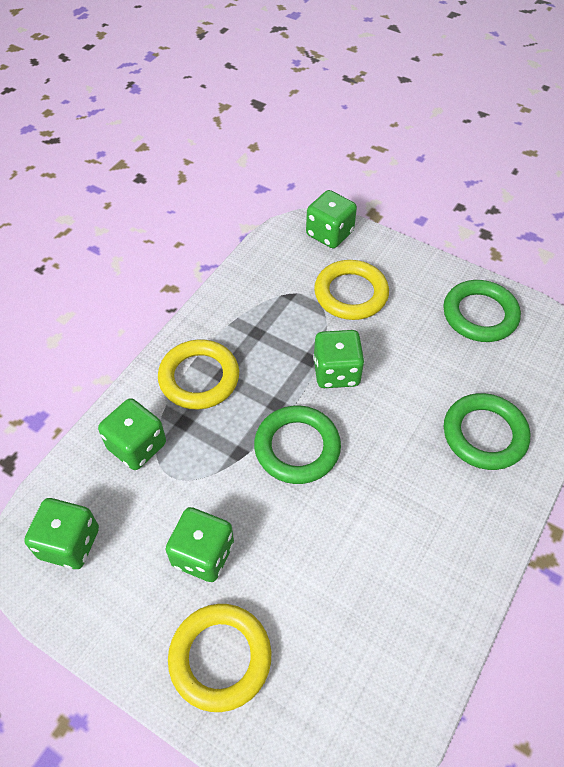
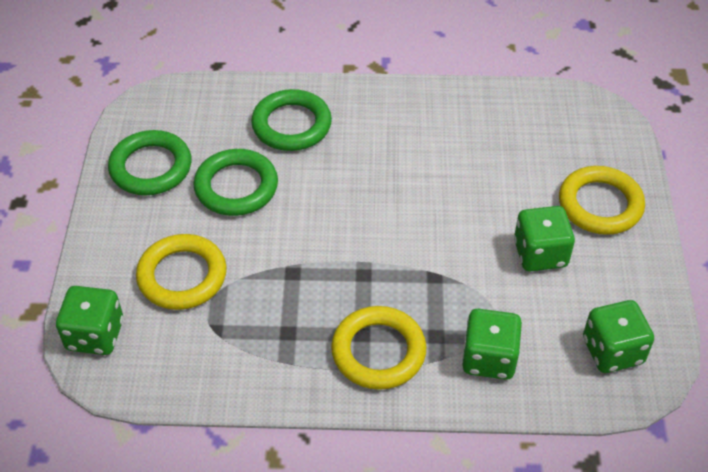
camera: 120 degrees left, 5 degrees down
green ring [254,405,341,484] -> green ring moved to [193,149,278,216]
green dice [313,330,364,388] -> none

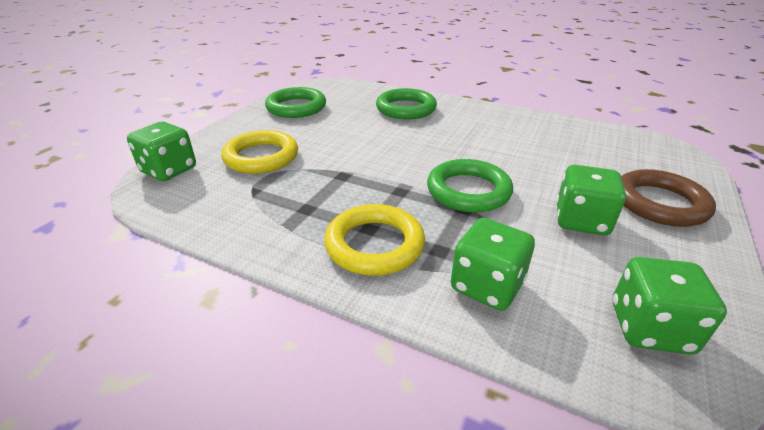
camera: 25 degrees right, 15 degrees down
green ring [193,149,278,216] -> green ring moved to [427,159,513,213]
yellow ring [559,166,645,235] -> brown ring [621,169,716,227]

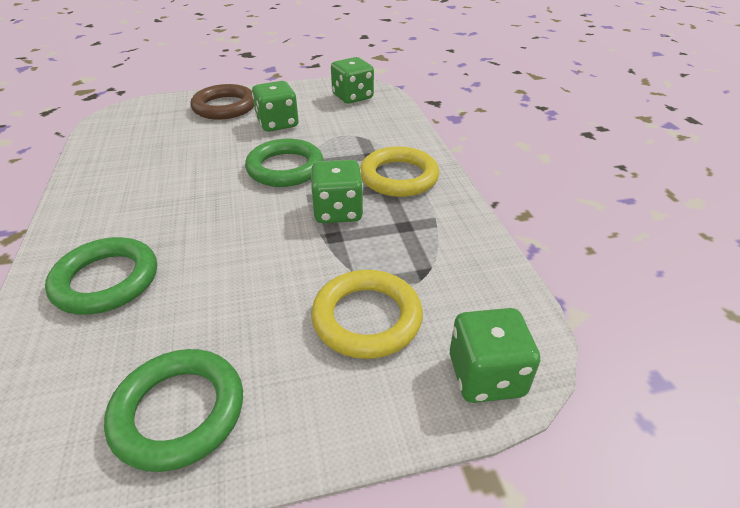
camera: 130 degrees left, 5 degrees up
green dice [451,218,535,311] -> green dice moved to [311,160,364,223]

